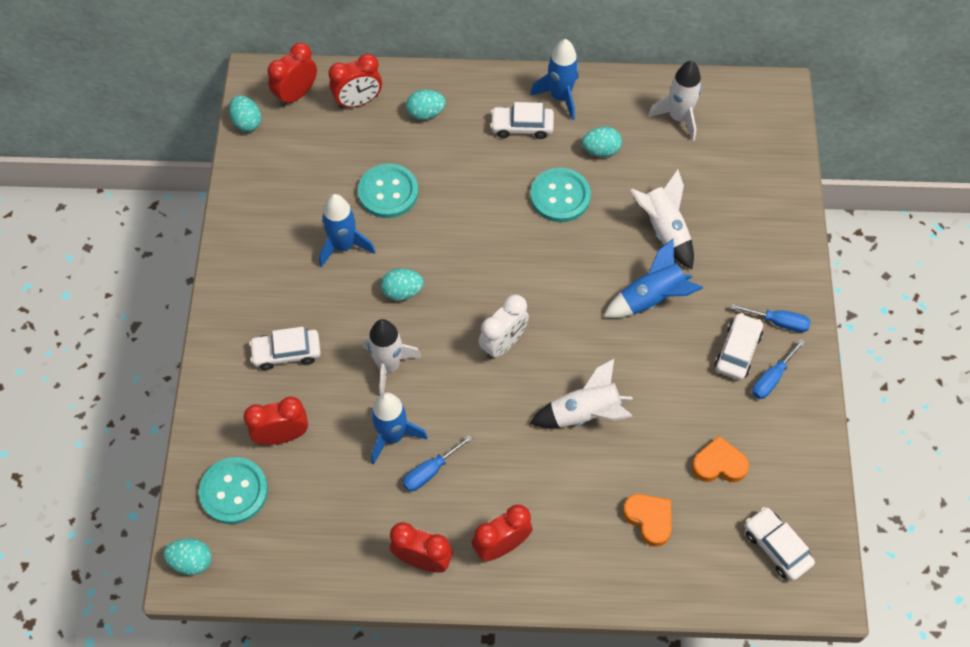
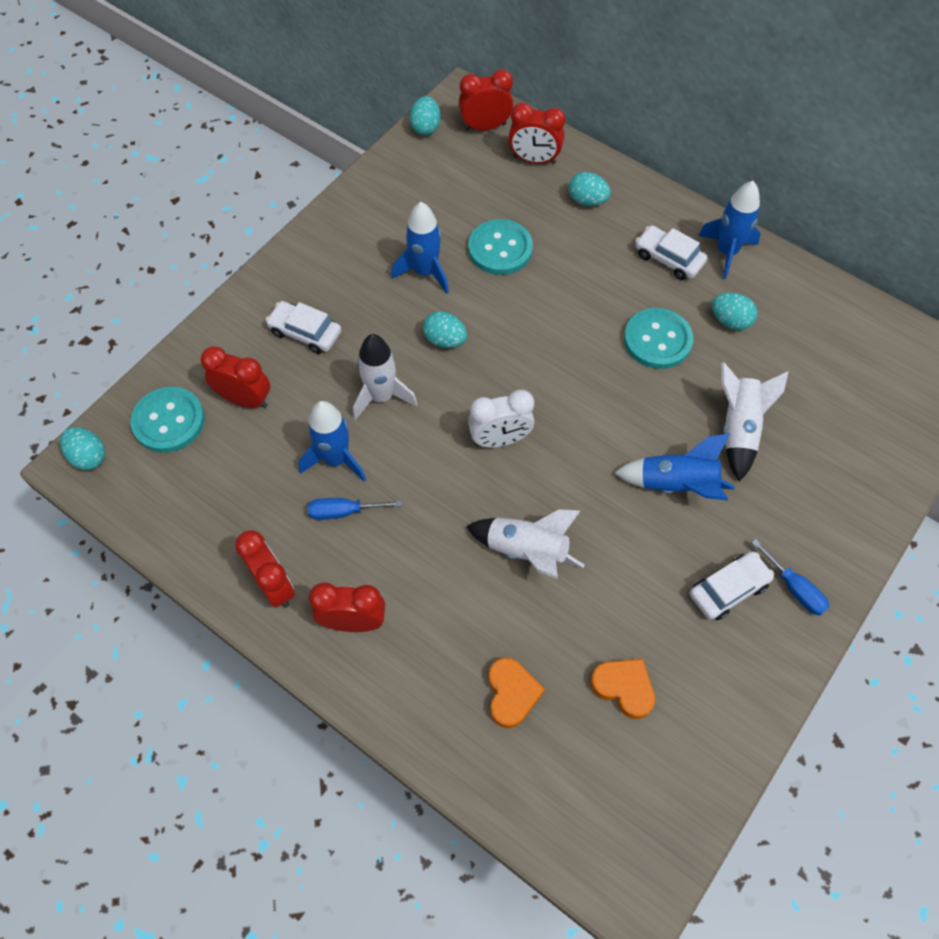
camera: 35 degrees right, 0 degrees up
white rocket [648,61,702,141] -> none
white car [745,507,815,581] -> none
blue screwdriver [752,339,805,399] -> none

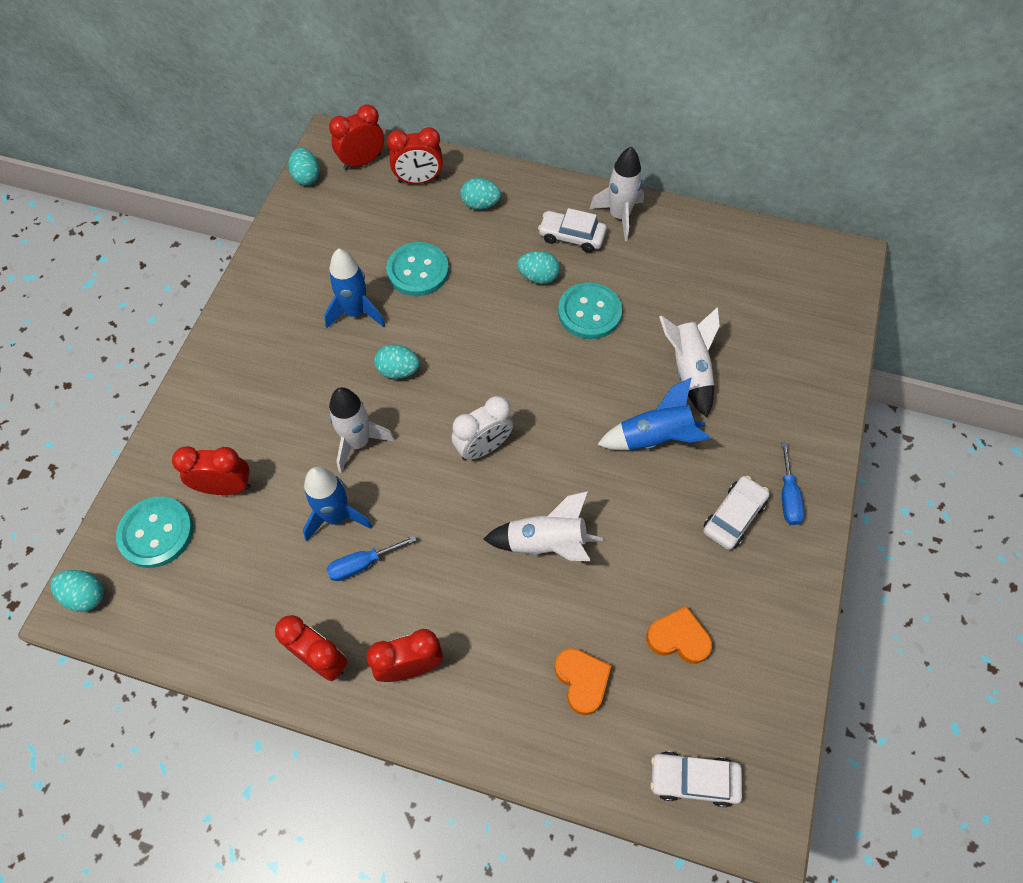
camera: 20 degrees left, 0 degrees up
white car [266,301,341,354] -> white car moved to [650,751,742,807]
blue rocket [698,181,761,279] -> white rocket [590,147,644,241]
turquoise egg [712,293,757,330] -> turquoise egg moved to [517,251,560,284]
blue screwdriver [751,539,829,616] -> blue screwdriver turned 60 degrees clockwise [781,442,805,525]

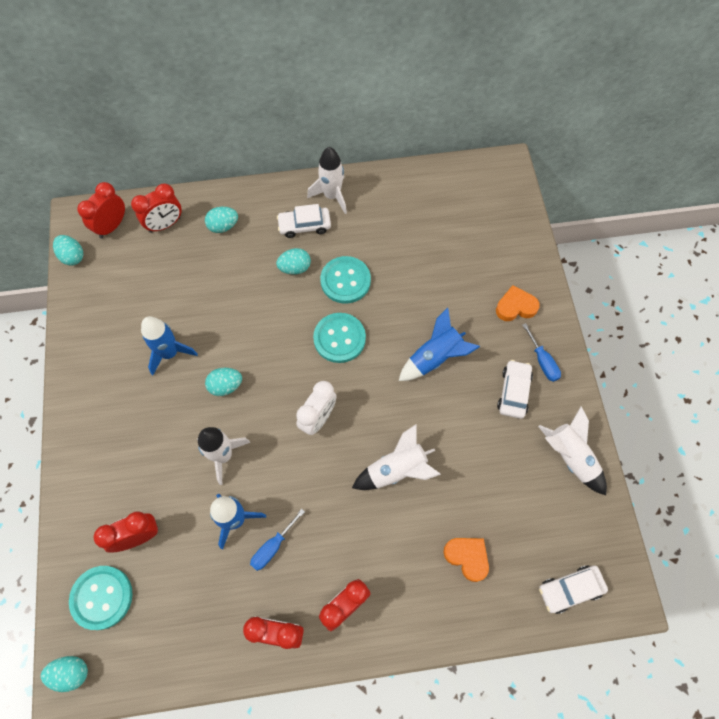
camera: 25 degrees left, 5 degrees up
turquoise button [386,242,449,296] -> turquoise button moved to [313,313,366,363]
orange heart [646,606,712,664] -> orange heart moved to [496,285,540,321]
white rocket [659,307,720,417] -> white rocket moved to [538,406,607,495]

